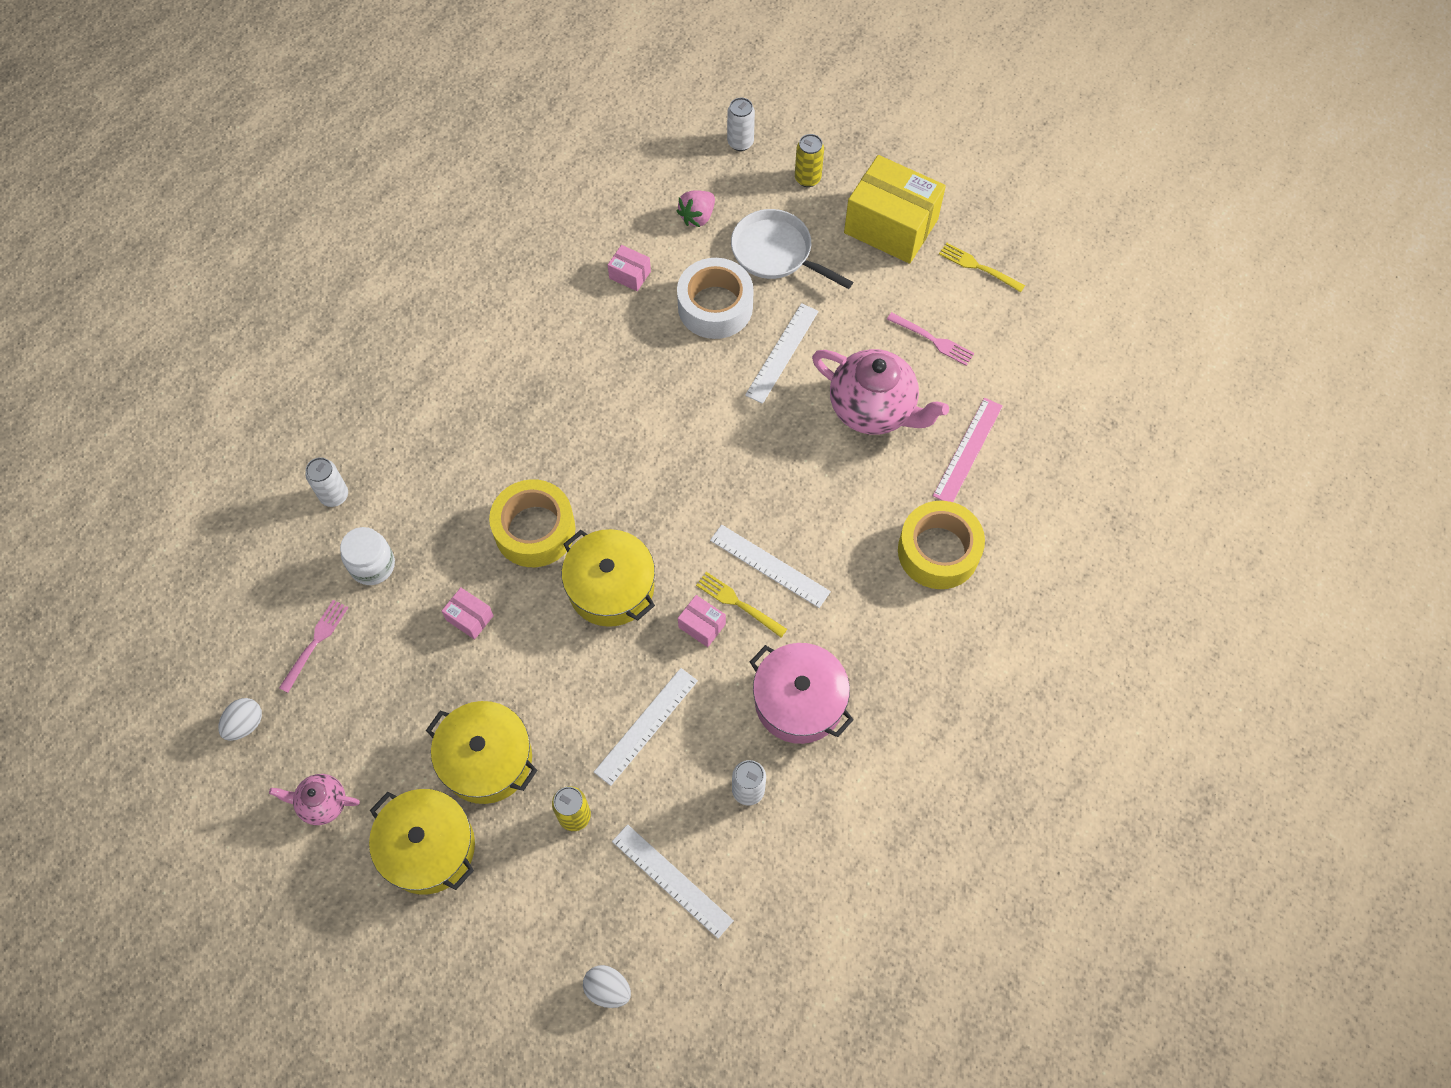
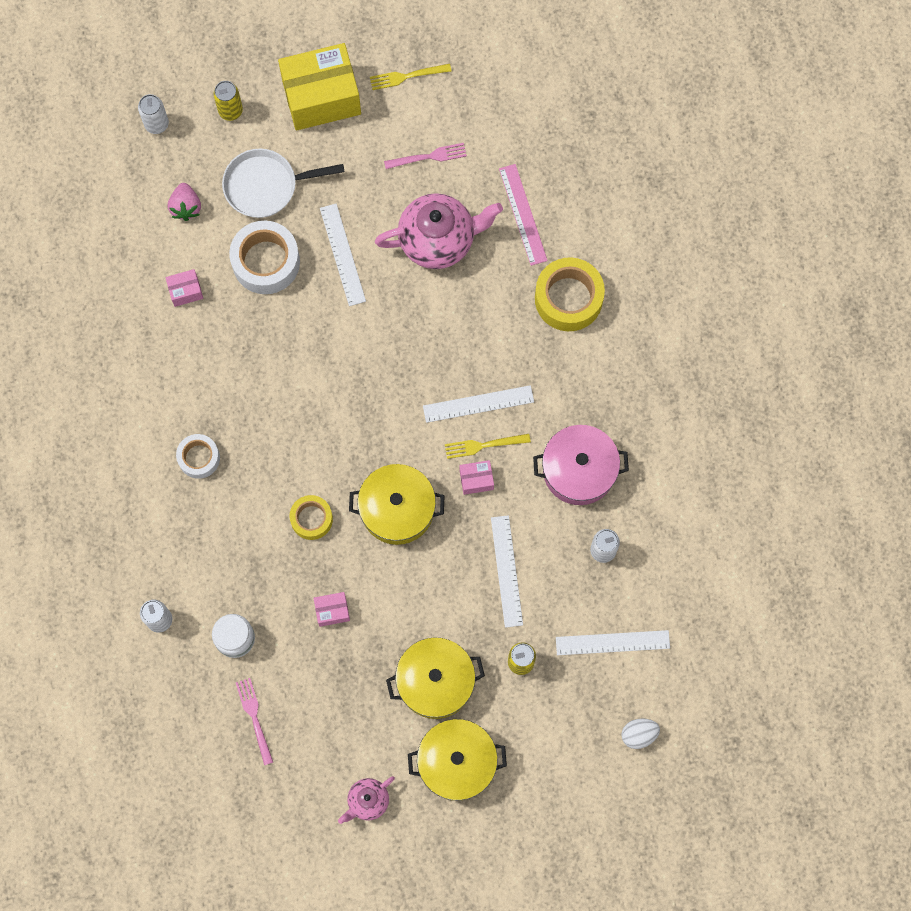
camera: 45 degrees left, 10 degrees up
white egg [218,698,262,741] -> none
yellow tape [489,479,575,567] -> yellow tape [290,495,333,540], size x0.60
none -> white tape [176,434,220,479]

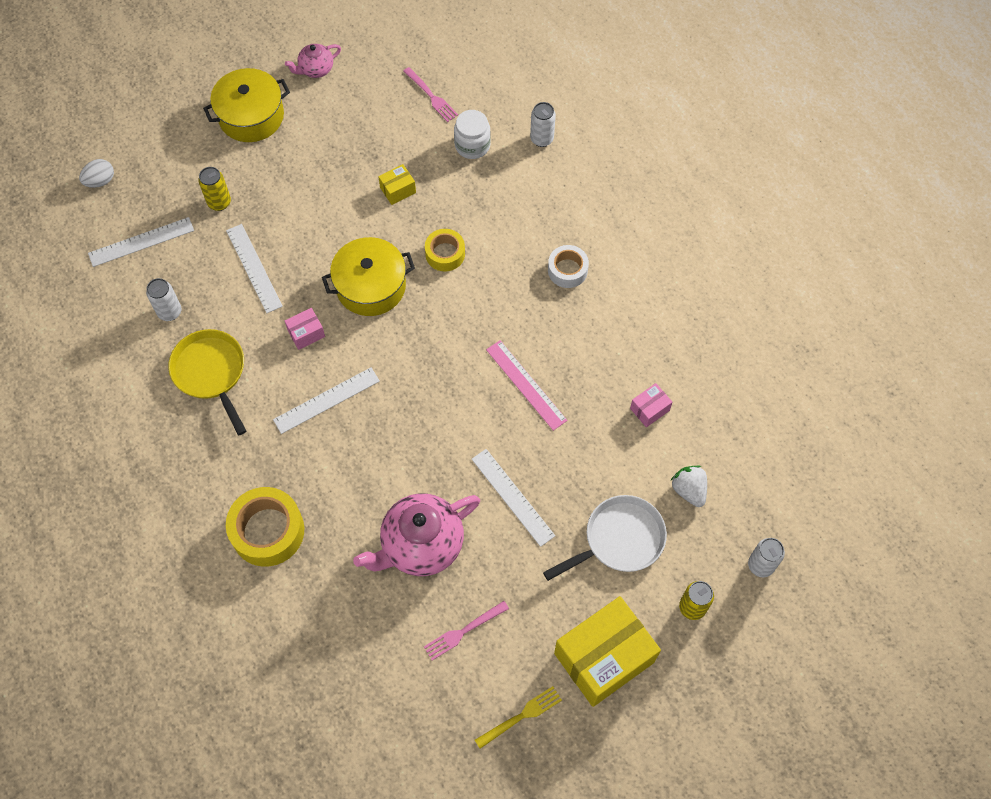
camera: 160 degrees right, 10 degrees down
pink strawberry [168,183,201,221] -> white strawberry [670,466,707,507]
white tape [229,221,300,294] -> none
pink box [314,592,350,627] -> yellow box [378,164,416,205]
pink teapot [338,776,395,824] -> pink teapot turned 150 degrees counterclockwise [285,44,341,78]
yellow pot [386,637,485,719] -> none
yellow fork [445,434,531,459] -> none
pink ruler [499,164,548,266] -> pink ruler moved to [486,340,568,431]
pink pot [533,425,629,505] -> yellow pan [168,329,246,435]

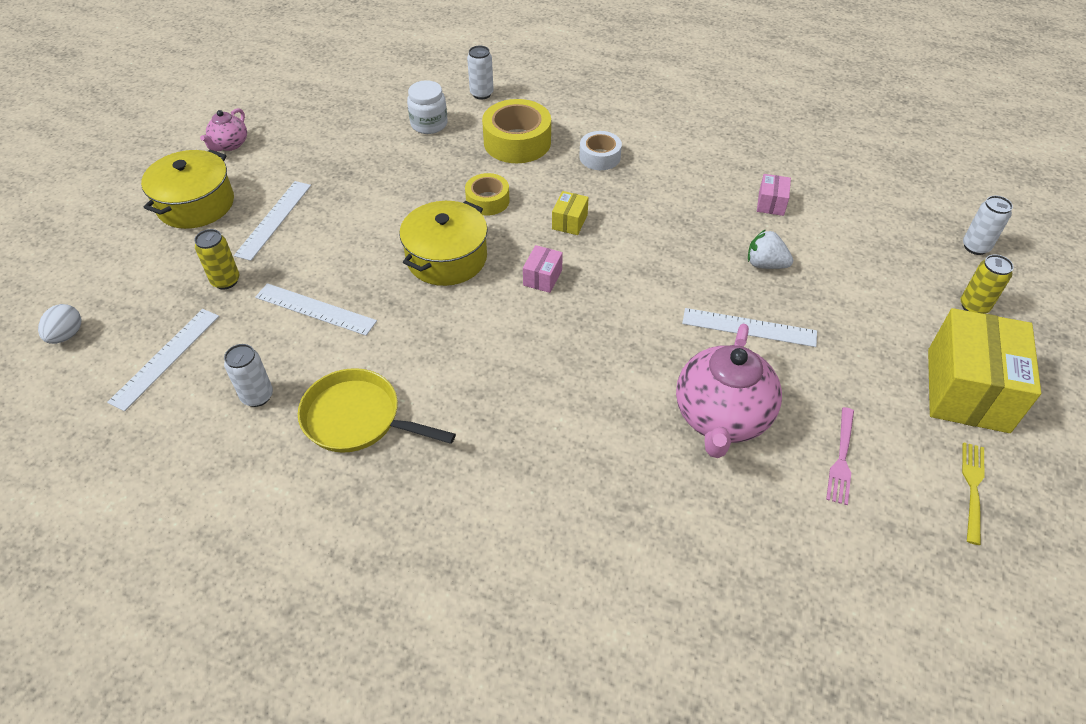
camera: 40 degrees left, 15 degrees down
yellow tape [226,487,304,567] -> yellow tape moved to [482,99,551,163]
white ruler [273,367,380,434] -> white ruler moved to [234,181,311,261]
pink box [285,308,325,350] -> pink box moved to [523,245,563,293]
yellow box [378,164,416,205] -> yellow box moved to [552,191,589,235]
pink fork [403,67,458,122] -> none
pink ruler [486,340,568,431] -> none
white pan [543,495,667,581] -> none
white strawberry [670,466,707,507] -> white strawberry moved to [748,229,793,269]

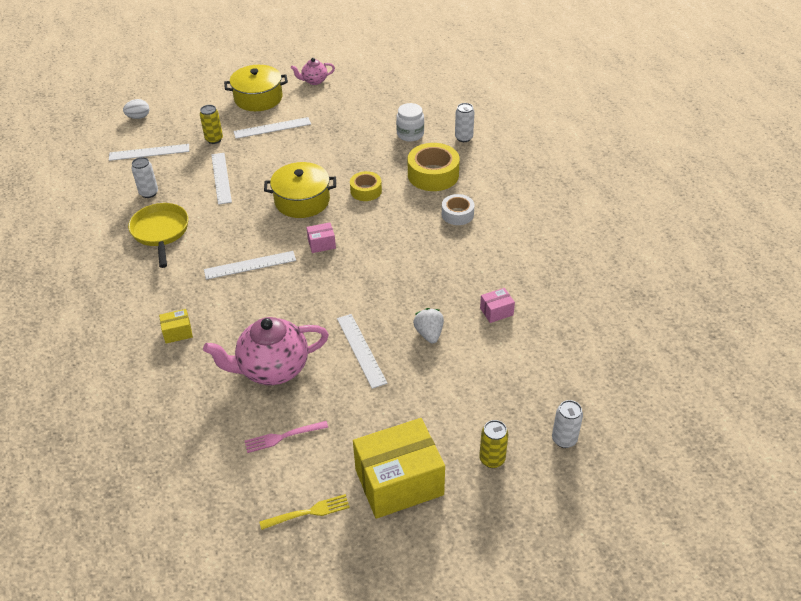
camera: 55 degrees right, 5 degrees down
yellow box [552,191,589,235] -> yellow box moved to [159,309,193,344]
none -> white ruler [204,251,296,280]

